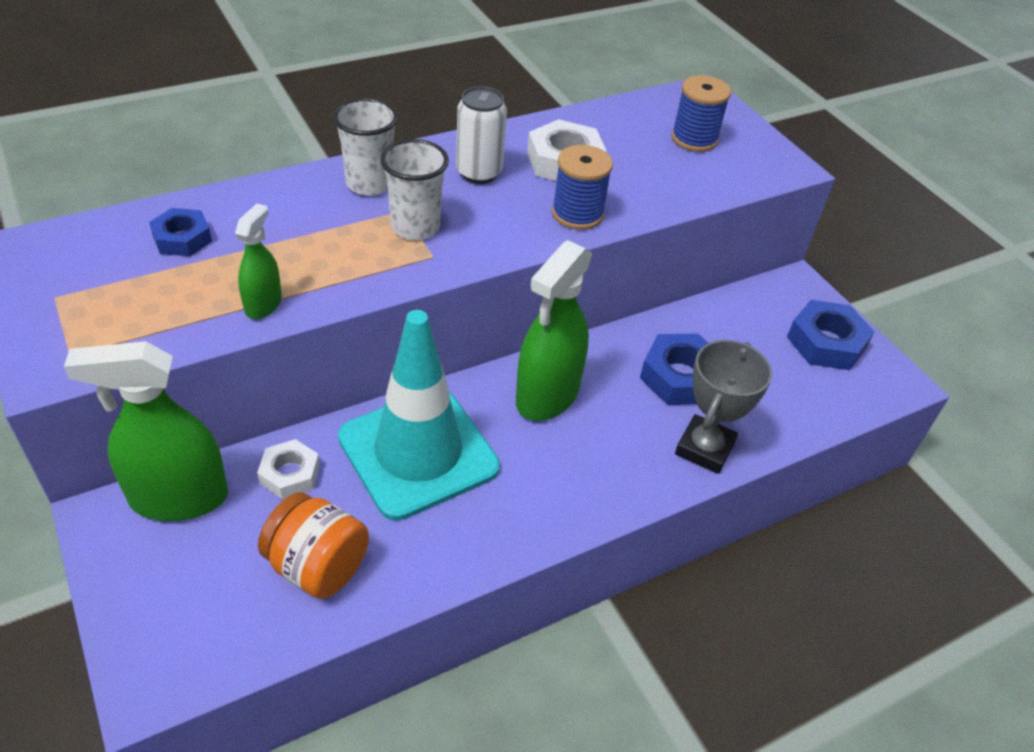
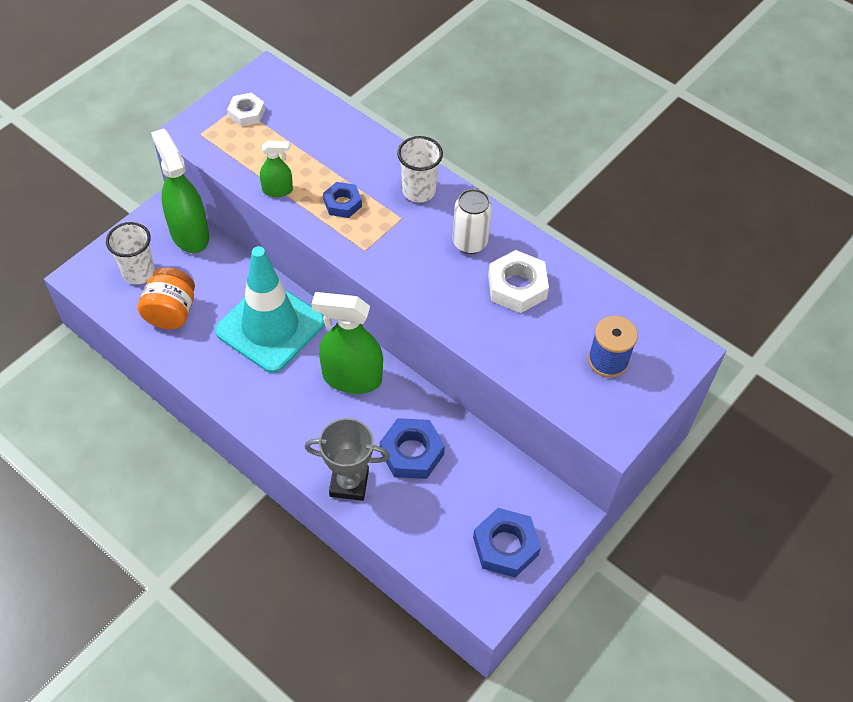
camera: 70 degrees right, 10 degrees up
blue nut [149,208,212,256] -> blue nut moved to [323,182,362,218]
white nut [257,439,320,499] -> white nut moved to [227,93,265,127]
white cup [380,139,449,241] -> white cup moved to [106,222,155,284]
blue spool [552,145,613,230] -> none

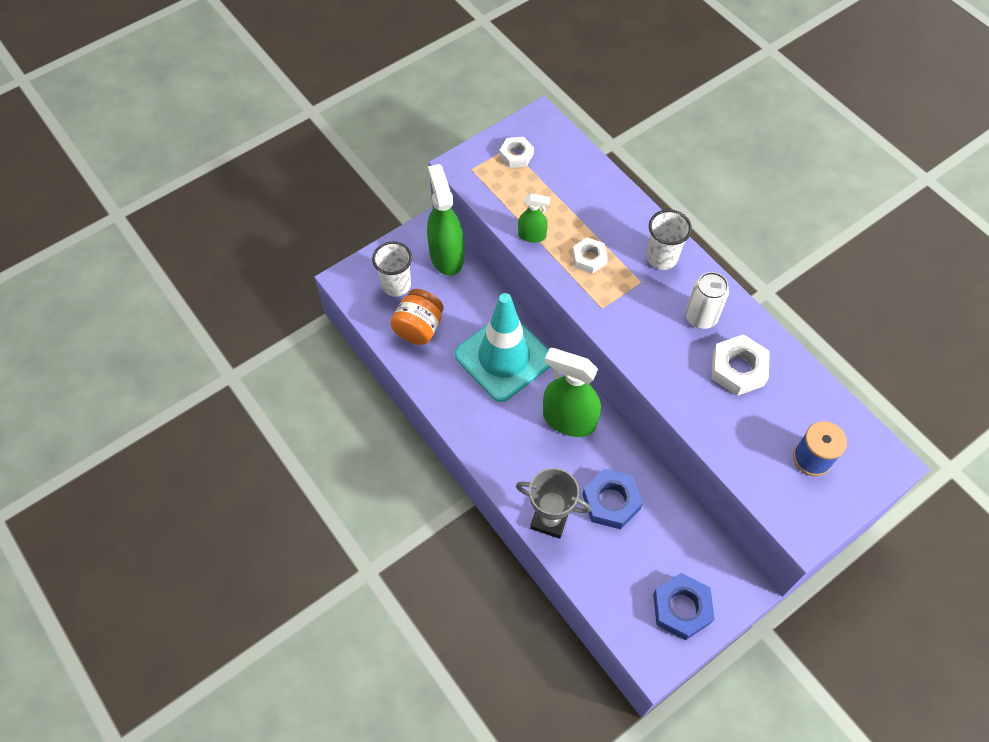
camera: 15 degrees right, 5 degrees up
blue nut [323,182,362,218] -> white nut [572,237,608,274]

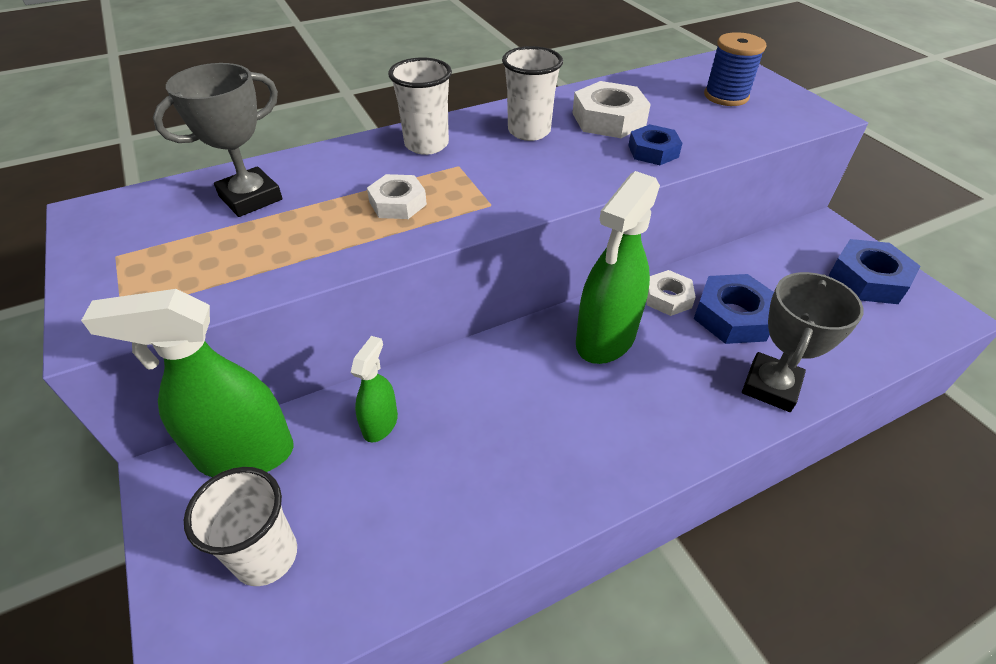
camera: 80 degrees left, 15 degrees down
orange jar [390,289,444,345] -> none
turquoise traffic cone [455,293,551,402] -> none
white nut [499,137,534,168] -> white nut moved to [646,270,696,316]
green spray bottle [518,194,550,243] -> green spray bottle moved to [351,336,398,443]
white can [685,272,729,329] -> white cup [502,46,563,141]
none -> grey trophy [153,63,283,217]
none -> blue nut [628,124,682,165]

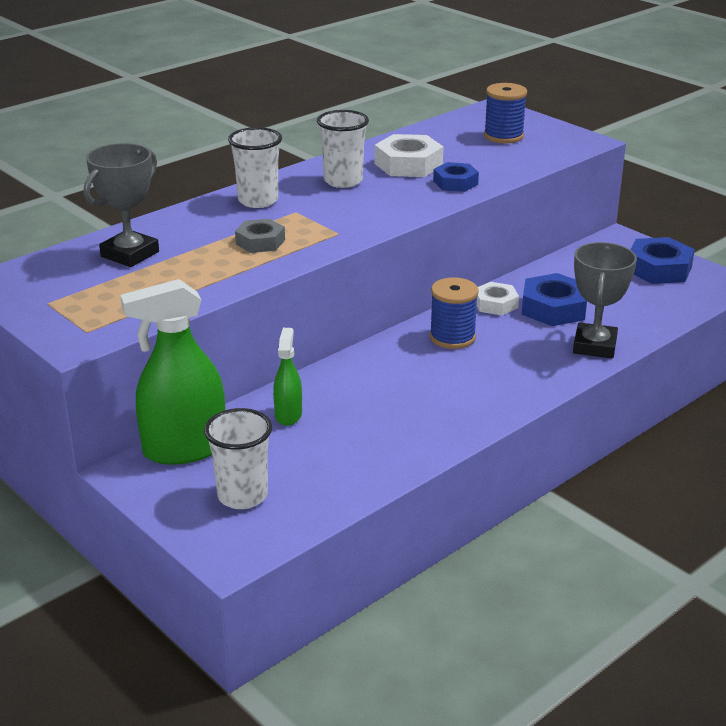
camera: 15 degrees left, 15 degrees down
white nut [367,174,427,219] -> grey nut [235,219,285,253]
green spray bottle [576,171,660,364] -> blue spool [430,277,479,349]

